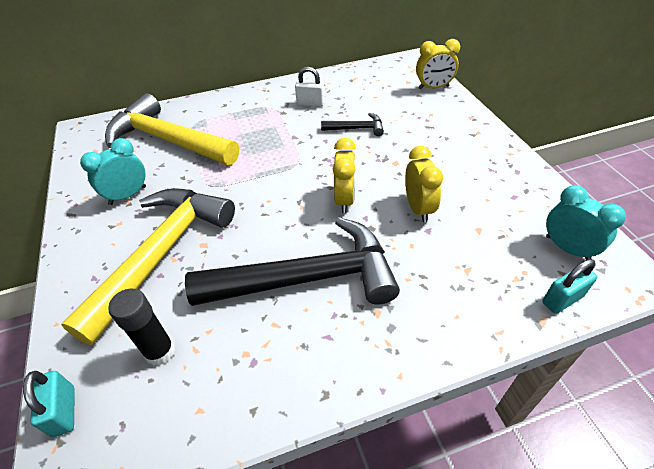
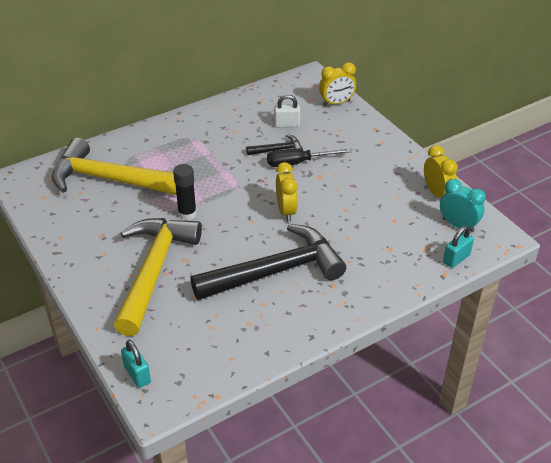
camera: 15 degrees left, 5 degrees down
turquoise clock [80,138,146,205] -> none
black glue stick [108,288,175,366] -> black glue stick moved to [173,164,197,220]
white padlock [295,67,325,107] -> white padlock moved to [274,94,300,127]
yellow clock [405,146,443,222] -> yellow clock moved to [424,145,458,197]
none -> black screwdriver [267,148,352,167]

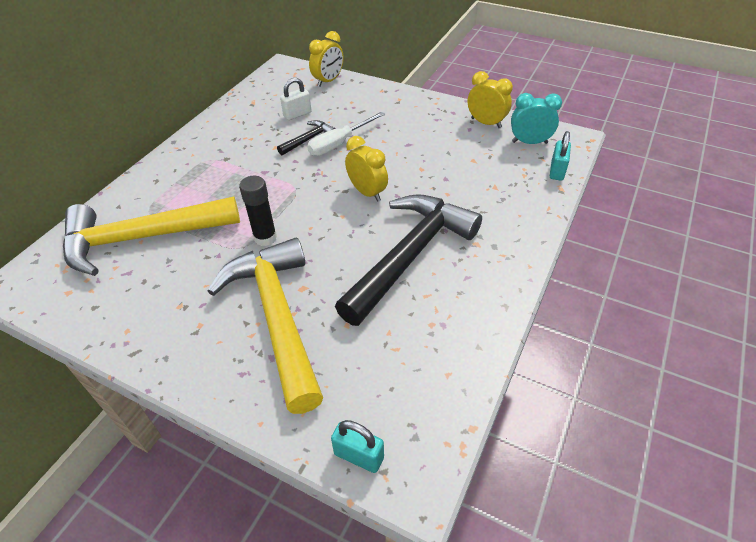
camera: 30 degrees left, 5 degrees up
black screwdriver [267,148,352,167] -> white screwdriver [307,112,385,156]

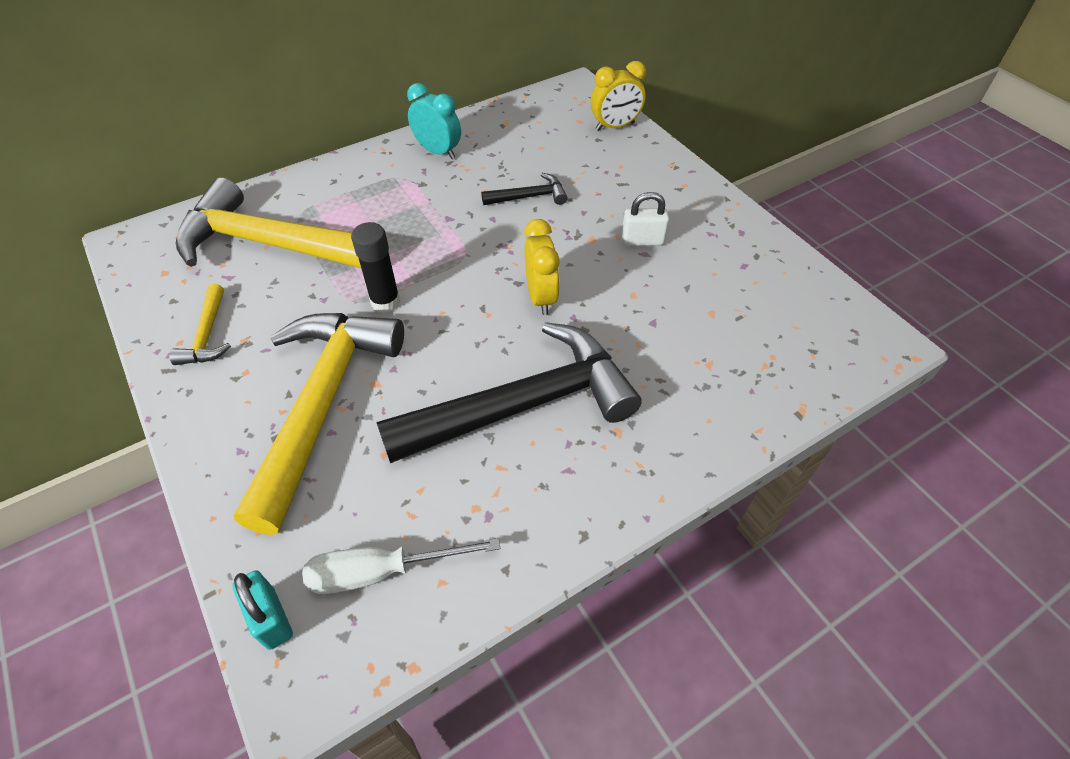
camera: 30 degrees right, 5 degrees up
white padlock [280,78,312,120] -> white padlock moved to [622,192,669,246]
white screwdriver [307,112,385,156] -> white screwdriver moved to [302,538,500,594]
yellow clock [468,71,513,128] -> none
turquoise clock [511,93,562,144] -> turquoise clock moved to [407,83,461,159]
turquoise padlock [550,131,571,181] -> none
none -> yellow hammer [170,284,231,365]

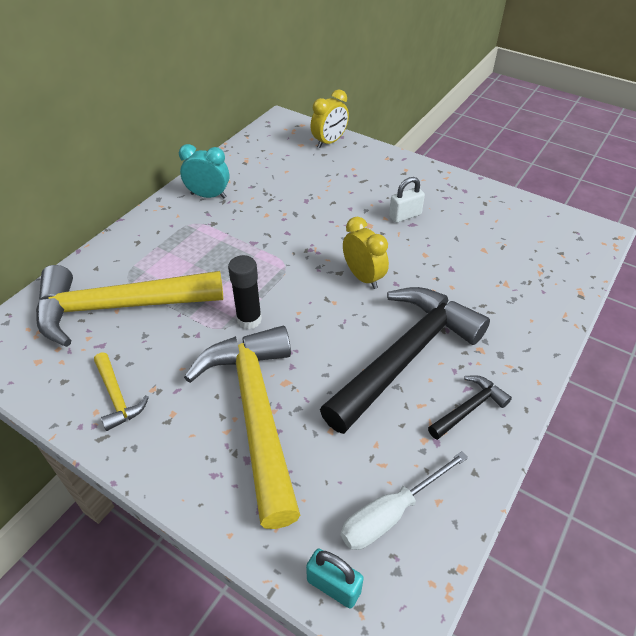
camera: 25 degrees left, 5 degrees down
black hammer [481,173,567,205] -> black hammer moved to [428,375,512,440]

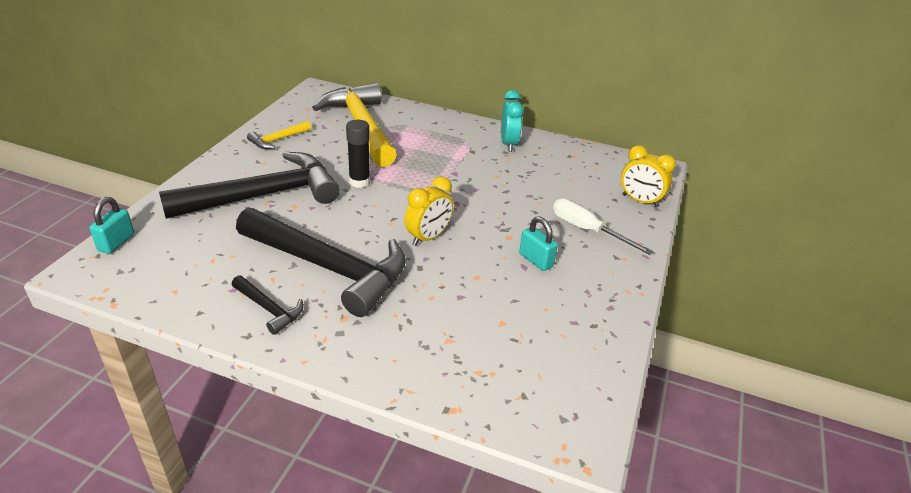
camera: 75 degrees right, 10 degrees down
yellow hammer [184,326,300,529] -> black hammer [159,152,340,219]
white screwdriver [341,451,468,550] -> white screwdriver moved to [553,198,653,255]
white padlock [389,177,425,223] -> turquoise padlock [519,217,558,271]

